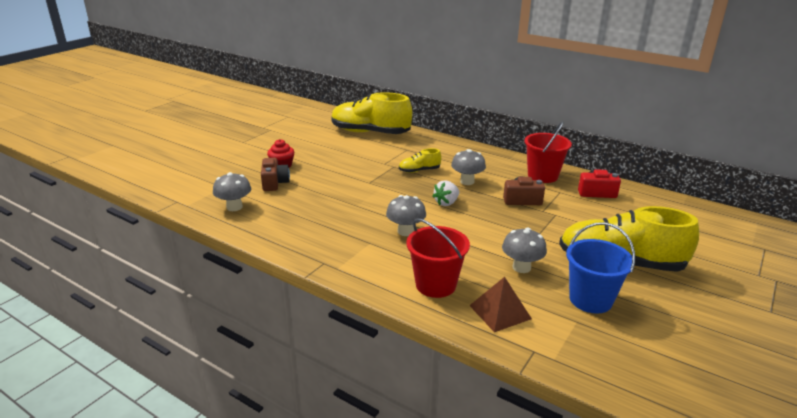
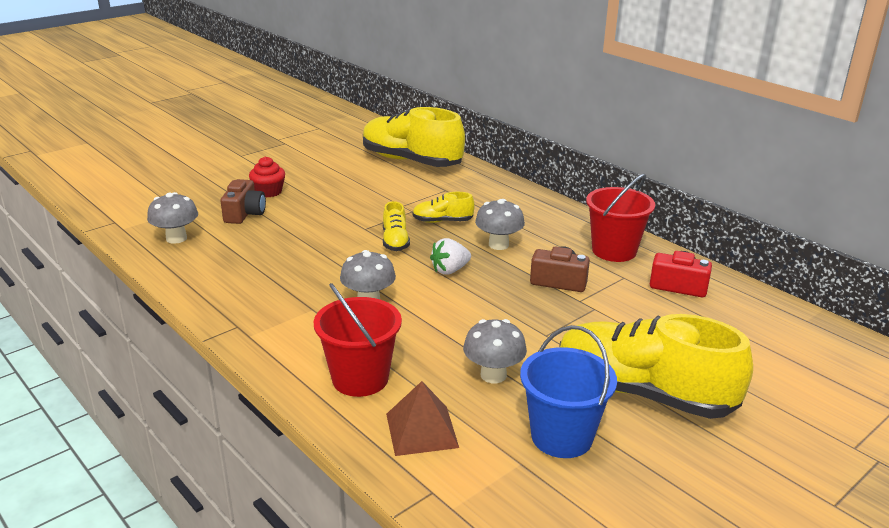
camera: 15 degrees right, 0 degrees up
none -> yellow shoe [383,201,410,251]

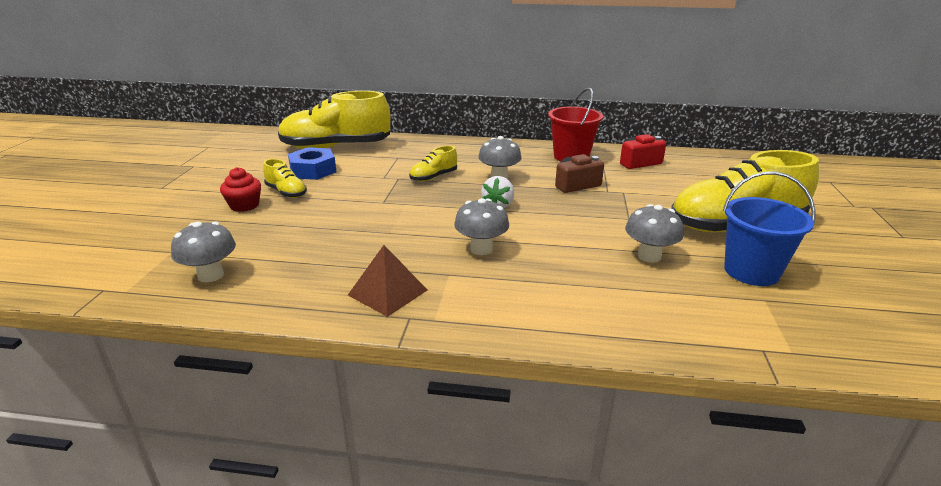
camera: 40 degrees left, 0 degrees up
brown camera [220,179,266,224] -> none
red bucket [314,283,402,397] -> none
yellow shoe [383,201,410,251] -> yellow shoe moved to [263,159,307,198]
brown pyramid [386,381,459,456] -> brown pyramid moved to [348,245,427,317]
none -> blue nut [288,147,337,180]

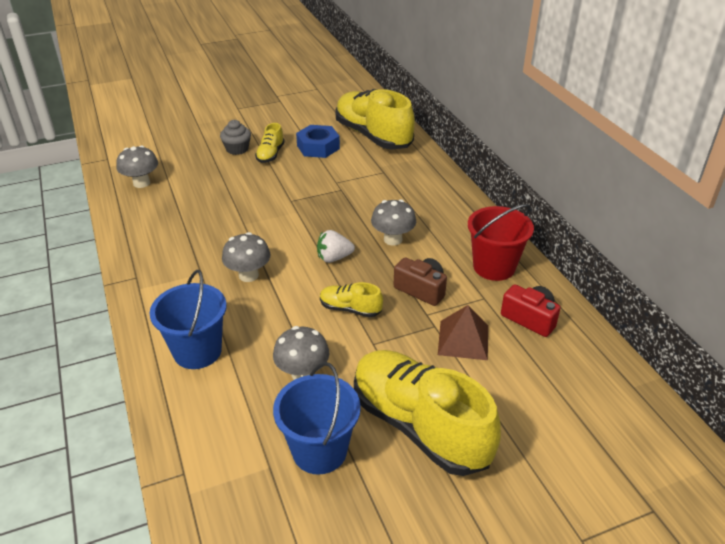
camera: 60 degrees right, 10 degrees up
red cupcake [220,167,261,212] -> grey cupcake [220,120,251,155]
brown pyramid [348,245,427,317] -> brown pyramid moved to [438,305,488,360]
yellow shoe [409,146,457,182] -> yellow shoe moved to [320,282,383,317]
none -> blue bucket [150,270,227,369]

